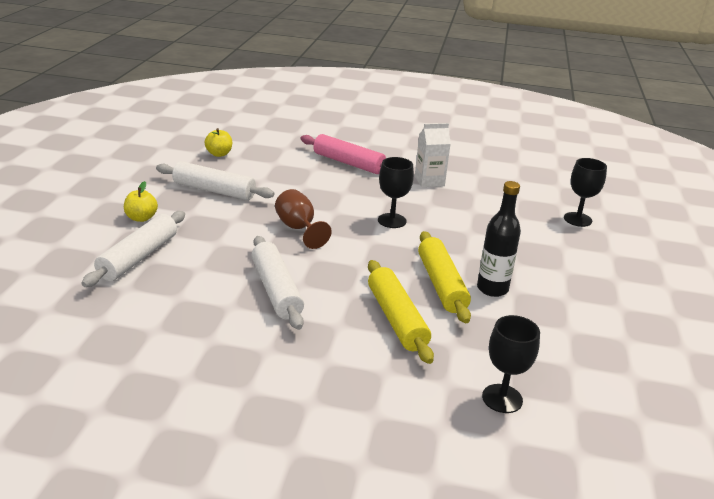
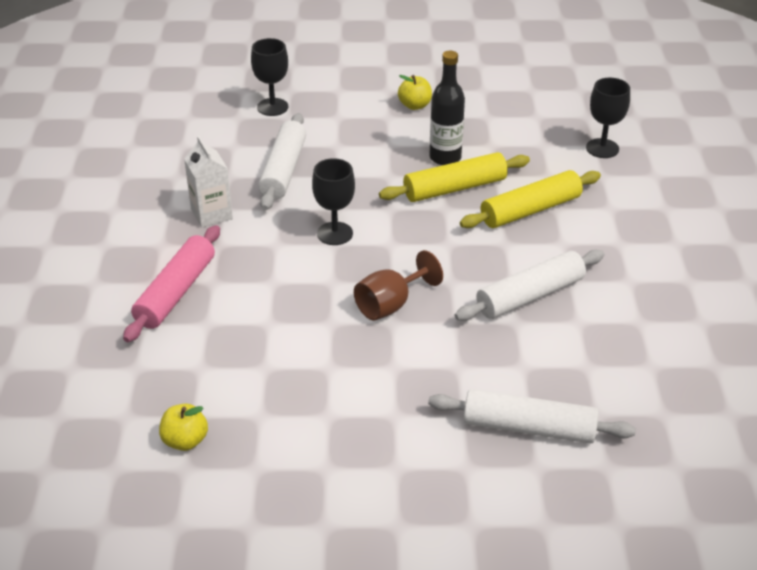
camera: 100 degrees left, 10 degrees up
yellow apple [124,181,158,222] -> yellow apple moved to [398,75,432,110]
white rolling pin [156,161,274,200] -> white rolling pin moved to [258,113,306,210]

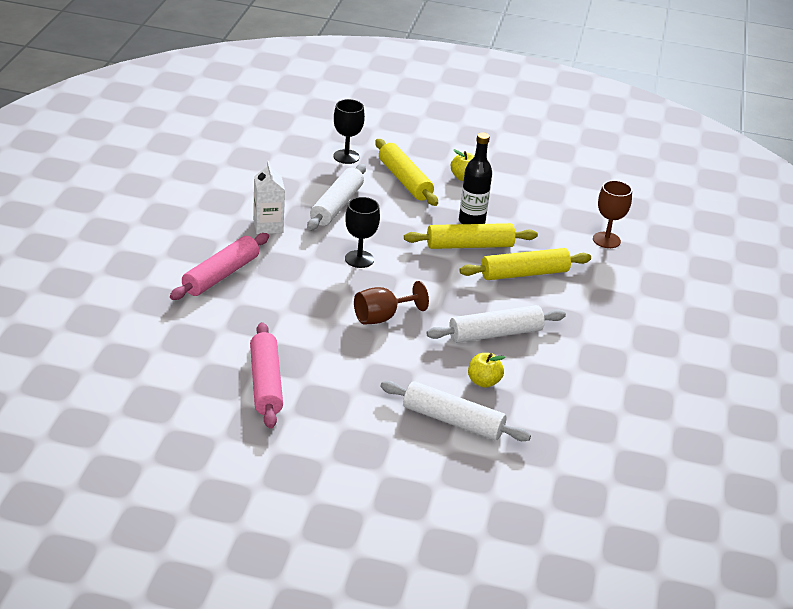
camera: 10 degrees right, 5 degrees down
yellow apple [159,404,208,451] -> yellow apple moved to [468,353,505,388]
black goblet [586,78,630,158] -> brown goblet [593,180,632,248]
none -> pink rolling pin [250,322,283,429]
none -> yellow rolling pin [375,139,438,206]

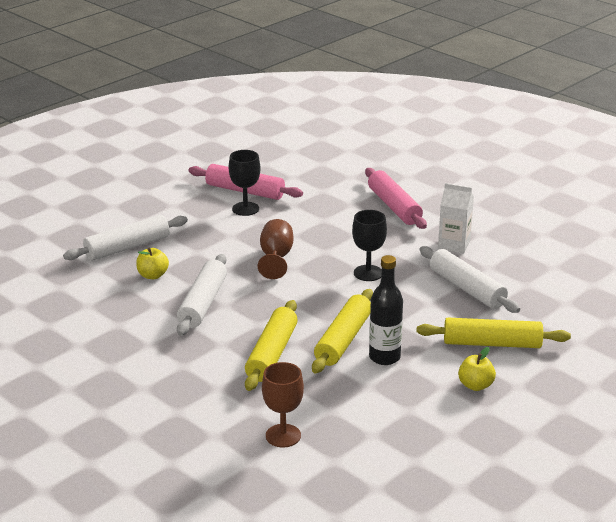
camera: 125 degrees right, 5 degrees down
black goblet [333,99,365,164] -> black goblet moved to [229,150,260,216]

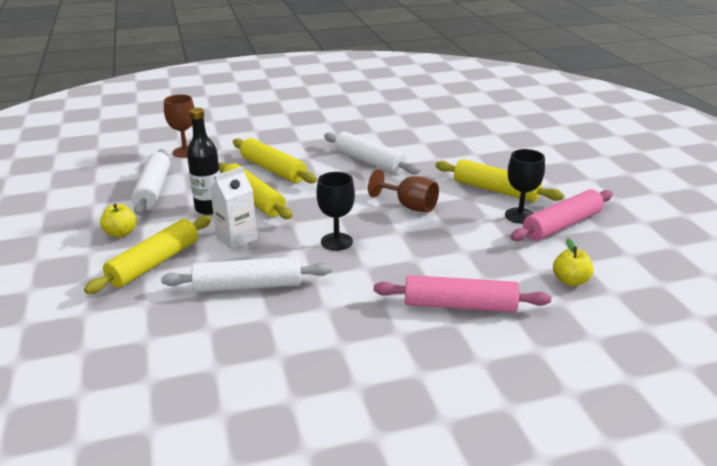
camera: 120 degrees right, 0 degrees up
white rolling pin [63,215,188,261] -> white rolling pin moved to [131,149,170,216]
yellow apple [136,248,169,279] -> yellow apple moved to [553,238,593,286]
white carton [438,183,474,254] -> white carton moved to [210,166,257,250]
none -> yellow rolling pin [435,159,564,202]

